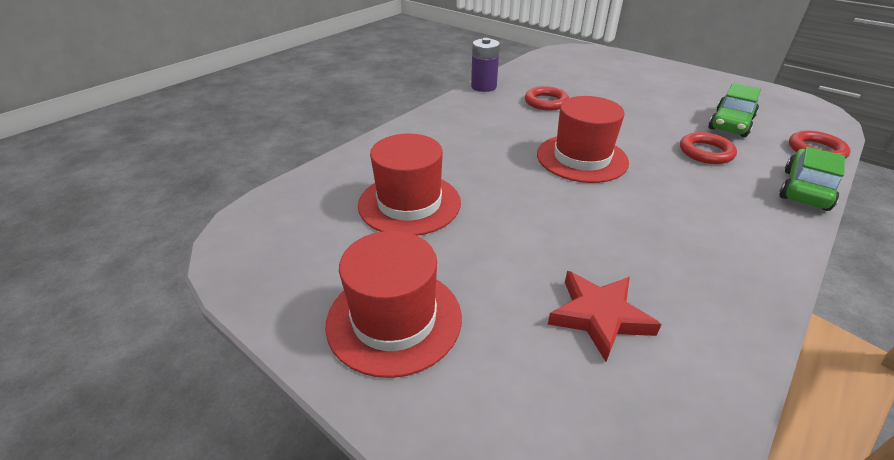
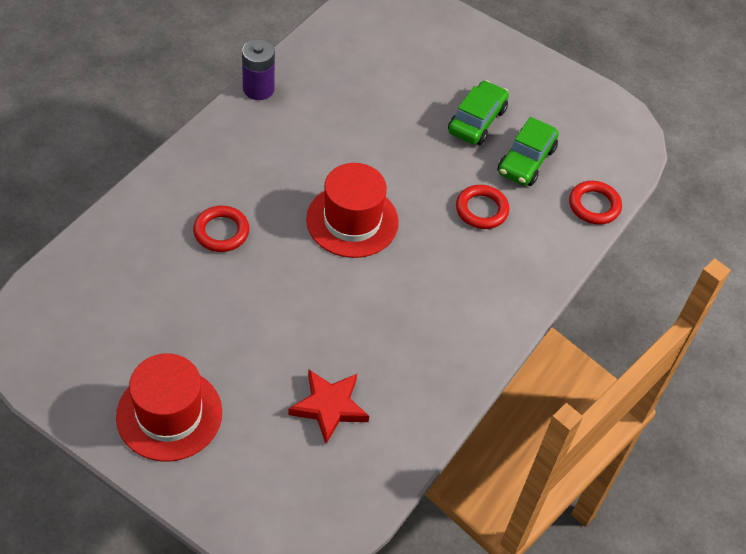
camera: 10 degrees left, 15 degrees up
red hat [358,134,461,236] -> none
red ring [525,86,569,111] -> red ring moved to [193,206,249,252]
green car [779,147,845,211] -> green car moved to [448,80,509,145]

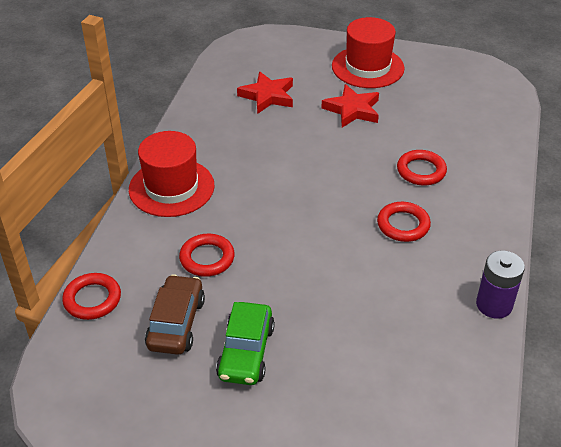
camera: 165 degrees right, 10 degrees down
red hat [306,163,399,258] -> red hat moved to [129,131,214,217]
green car [498,117,559,186] -> brown car [145,274,205,355]
none -> red star [322,84,379,128]
none -> red ring [377,202,431,242]

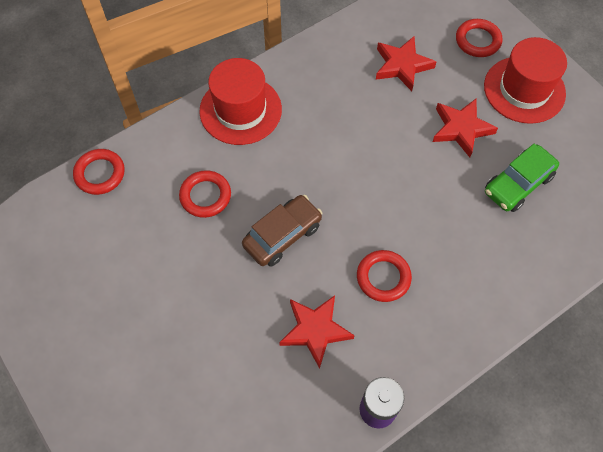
camera: 40 degrees right, 20 degrees up
brown car [145,274,205,355] -> brown car moved to [242,195,323,267]
green car [216,302,275,385] -> green car moved to [485,144,559,212]
red ring [397,150,447,186] -> red ring moved to [456,19,502,57]
none -> red star [279,295,355,369]

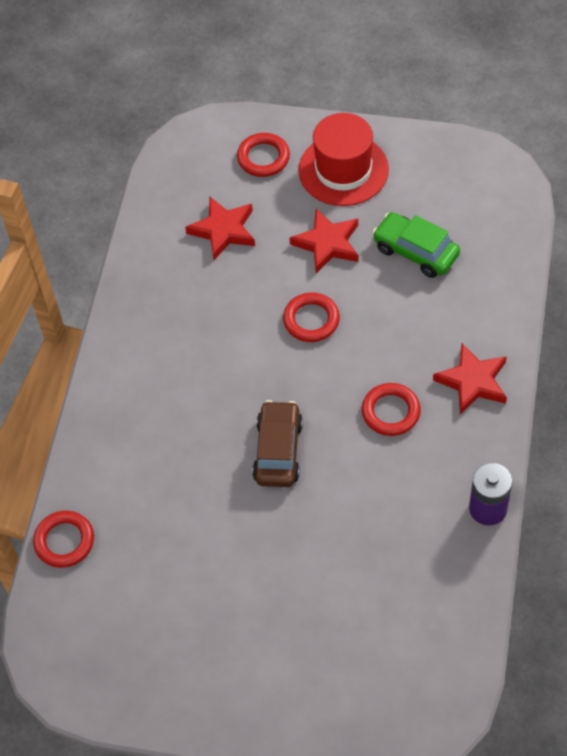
camera: 40 degrees left, 5 degrees down
red ring [179,170,231,218] -> red ring moved to [283,292,340,342]
red hat [199,58,282,145] -> none
red star [279,295,355,369] -> red star moved to [433,343,507,415]
green car [485,144,559,212] -> green car turned 120 degrees clockwise [372,212,460,278]

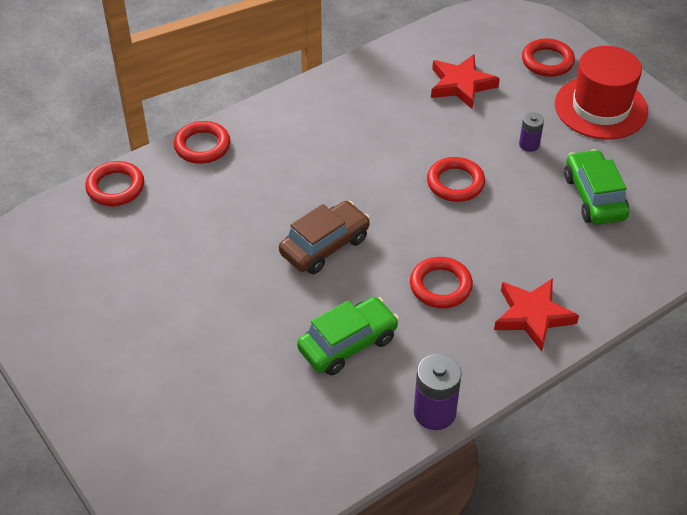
camera: 40 degrees right, 10 degrees down
red star [290,209,359,273] -> purple battery [519,112,544,152]
none -> red ring [174,121,230,164]
none -> green car [297,297,399,375]

